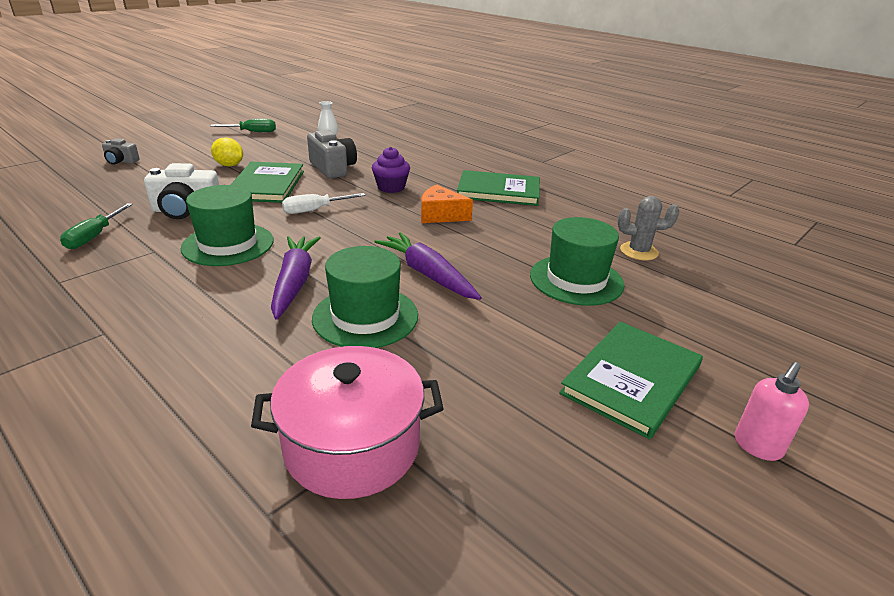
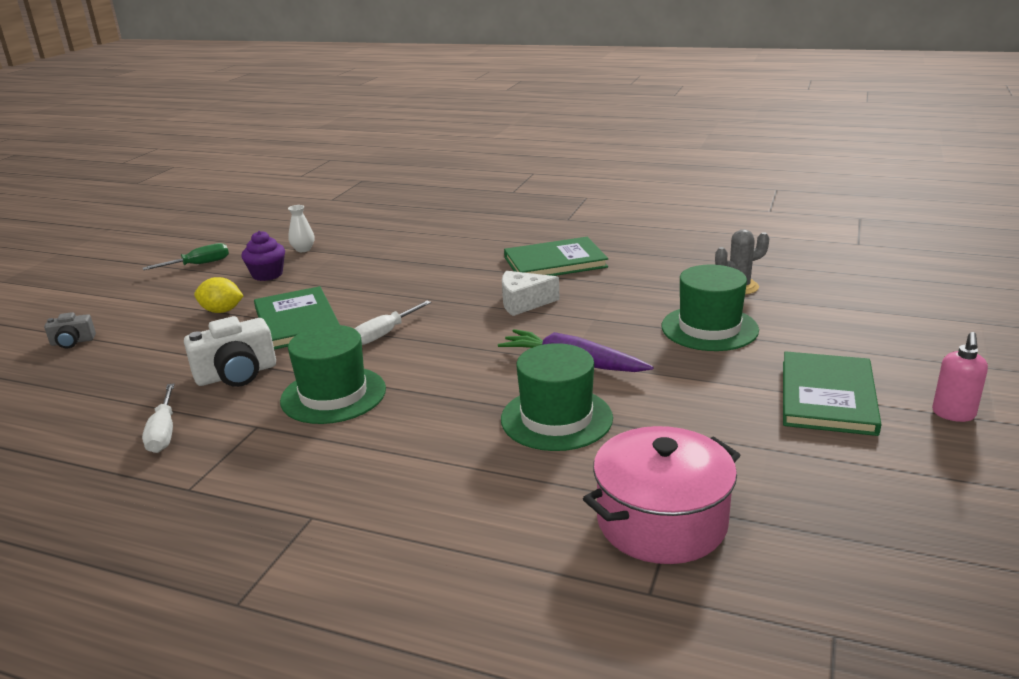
camera: 20 degrees left, 5 degrees down
green screwdriver [60,203,133,249] -> white screwdriver [142,383,175,453]
purple carrot [271,236,320,319] -> none
grey camera [307,130,357,178] -> none
purple cupcake [372,147,410,193] -> purple cupcake moved to [241,231,285,281]
orange cheese [421,185,473,223] -> white cheese [502,271,560,316]

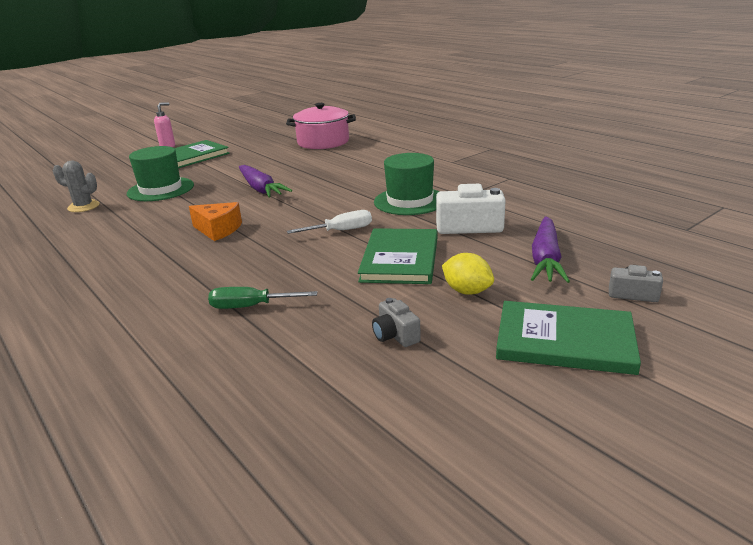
camera: 150 degrees left, 0 degrees up
green screwdriver [142,243,229,270] -> green screwdriver moved to [208,287,317,309]
white screwdriver [142,383,175,453] -> none
purple cupcake [241,231,285,281] -> grey camera [372,298,421,347]
white vase [288,205,314,252] -> none
green hat [501,343,613,451] -> none
white cheese [502,271,560,316] -> orange cheese [189,202,242,241]
green book [504,237,608,276] -> green book moved to [496,301,641,375]
none -> purple carrot [531,216,570,283]

